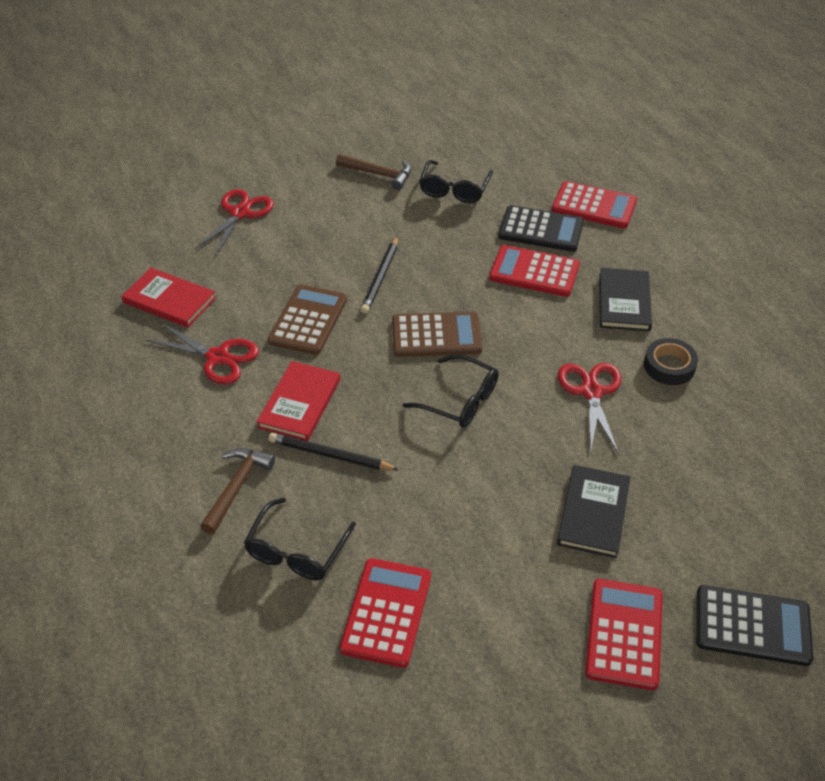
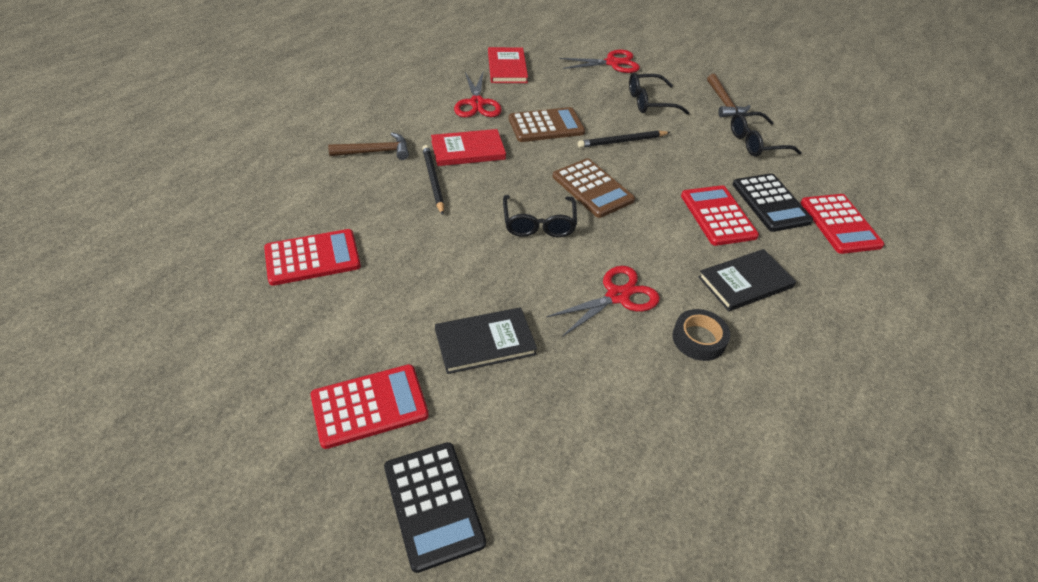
camera: 55 degrees right, 0 degrees up
black glasses [244,498,356,580] -> black glasses moved to [629,73,690,115]

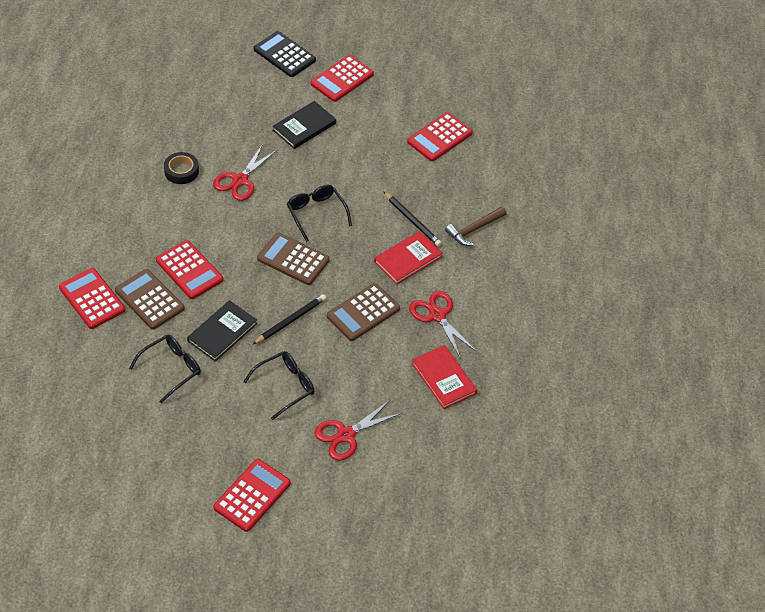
camera: 155 degrees right, 5 degrees up
black book [698,249,796,311] -> black book moved to [187,300,257,362]
brown hammer [707,74,751,117] -> none
black calculator [732,173,813,232] -> brown calculator [115,269,185,329]
none -> red calculator [213,459,291,532]

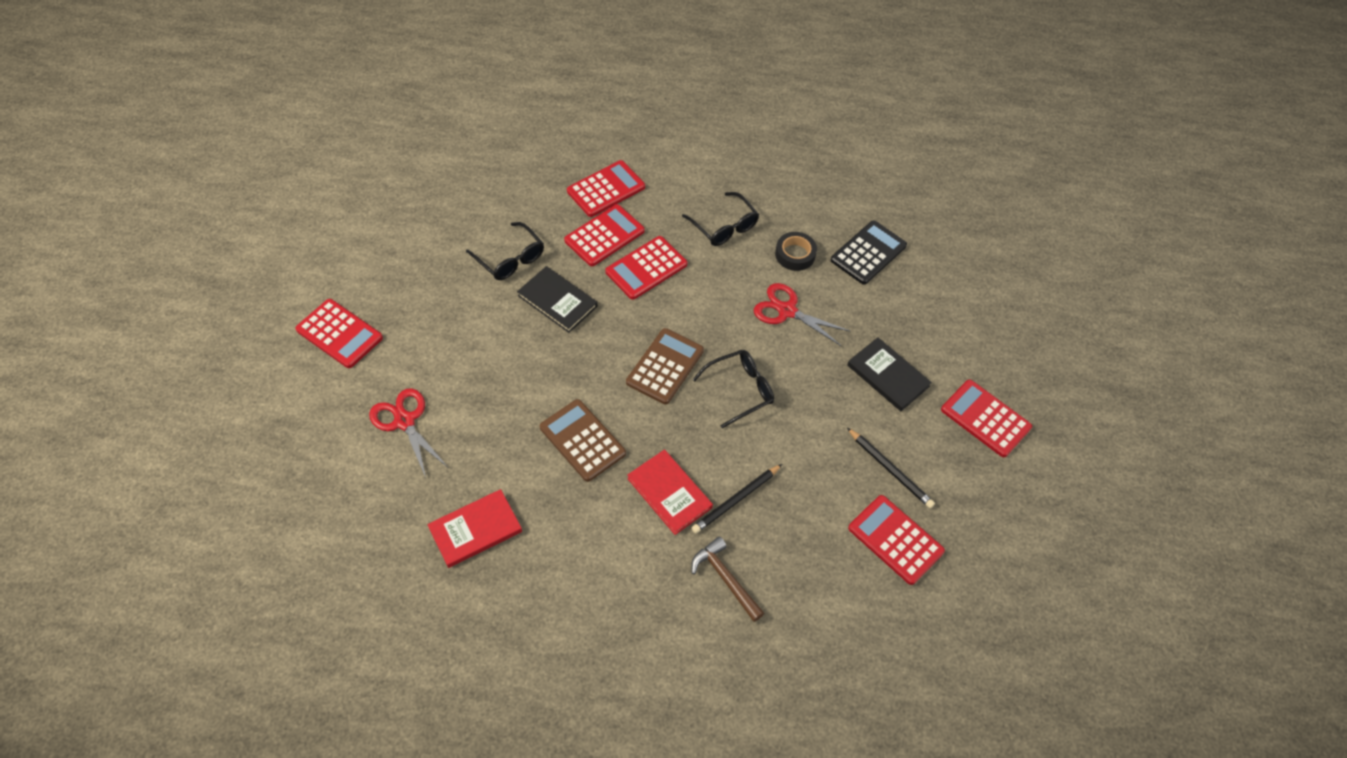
camera: 90 degrees right, 5 degrees up
brown calculator [115,269,185,329] -> red calculator [564,204,645,266]
black glasses [243,351,314,420] -> black glasses moved to [682,192,759,246]
black calculator [253,31,316,77] -> black calculator moved to [831,220,907,285]
black pencil [253,294,326,344] -> black pencil moved to [847,428,935,508]
red scissors [409,291,477,359] -> none

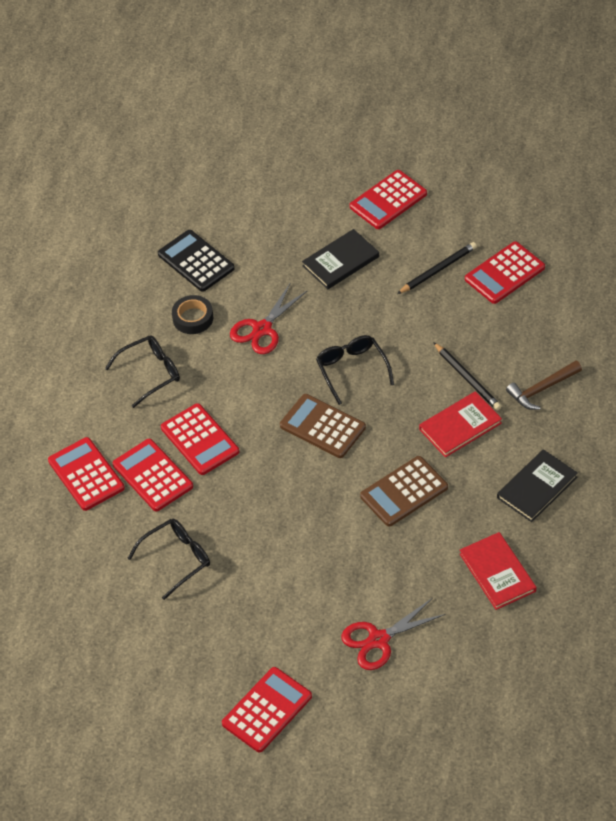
camera: 80 degrees left, 5 degrees down
black book [517,266,598,333] -> black book moved to [497,449,578,522]

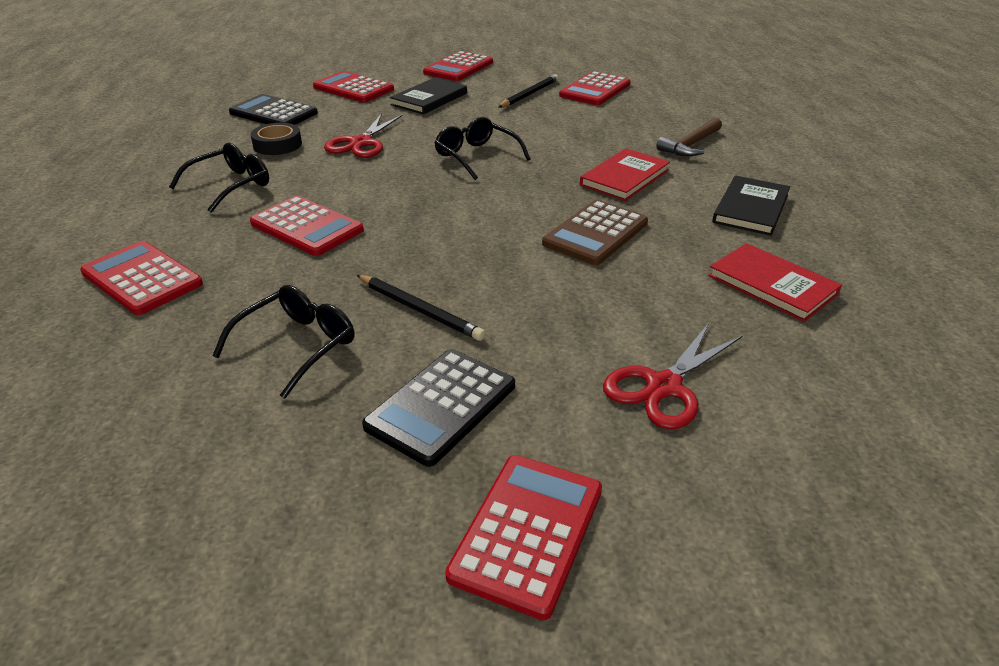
camera: 20 degrees left, 15 degrees down
red calculator [113,439,193,511] -> red calculator moved to [313,71,394,102]
brown calculator [280,394,366,458] -> none
black pencil [433,342,501,410] -> black pencil moved to [357,275,486,341]
none -> black calculator [362,349,515,467]

